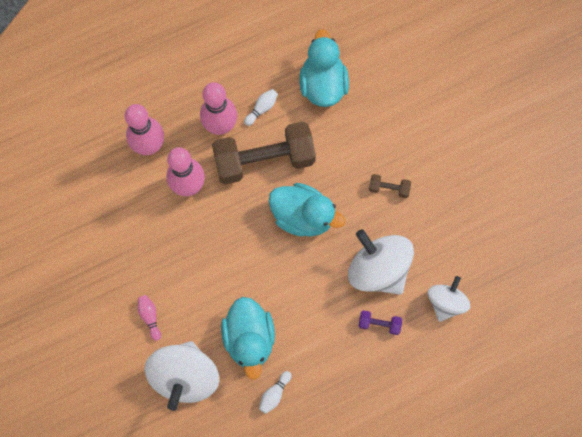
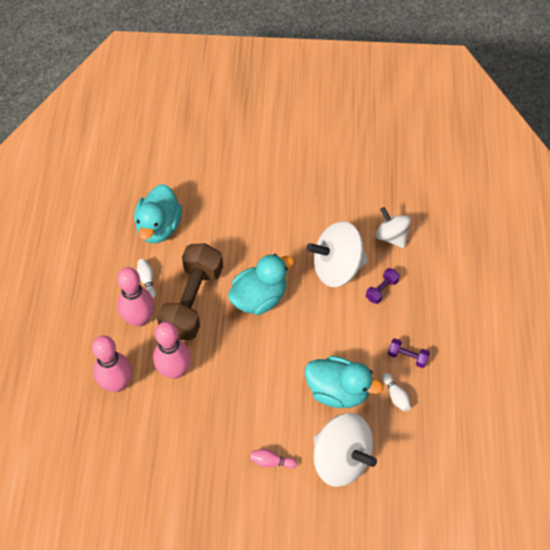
camera: 60 degrees left, 15 degrees down
turquoise duck [299,29,349,107] -> turquoise duck turned 105 degrees counterclockwise [134,184,182,243]
brown dumbbell [369,174,411,198] -> none
none -> purple dumbbell [388,338,430,368]

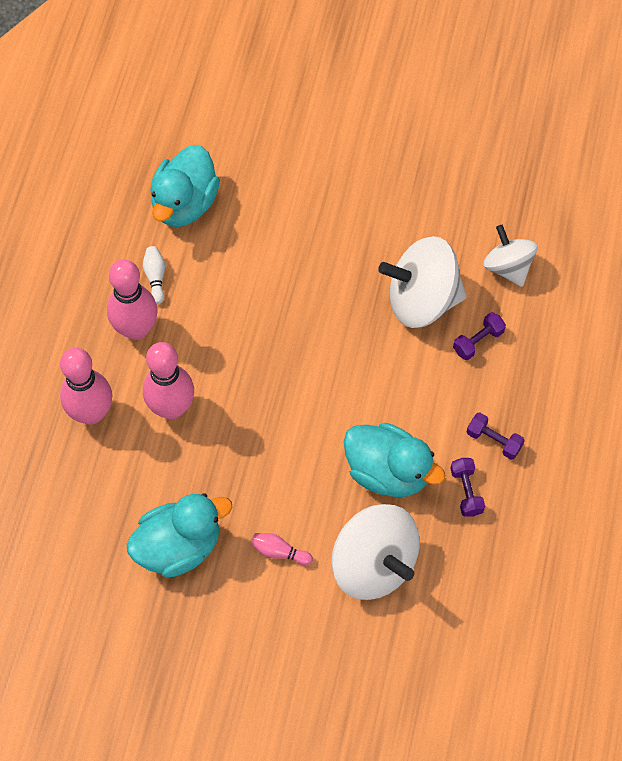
camera: 10 degrees right, 5 degrees up
brown dumbbell [157,243,223,340] -> none
turquoise duck [228,254,294,315] -> turquoise duck moved to [127,494,232,578]
white bowling pin [382,373,411,412] -> purple dumbbell [450,458,485,517]

